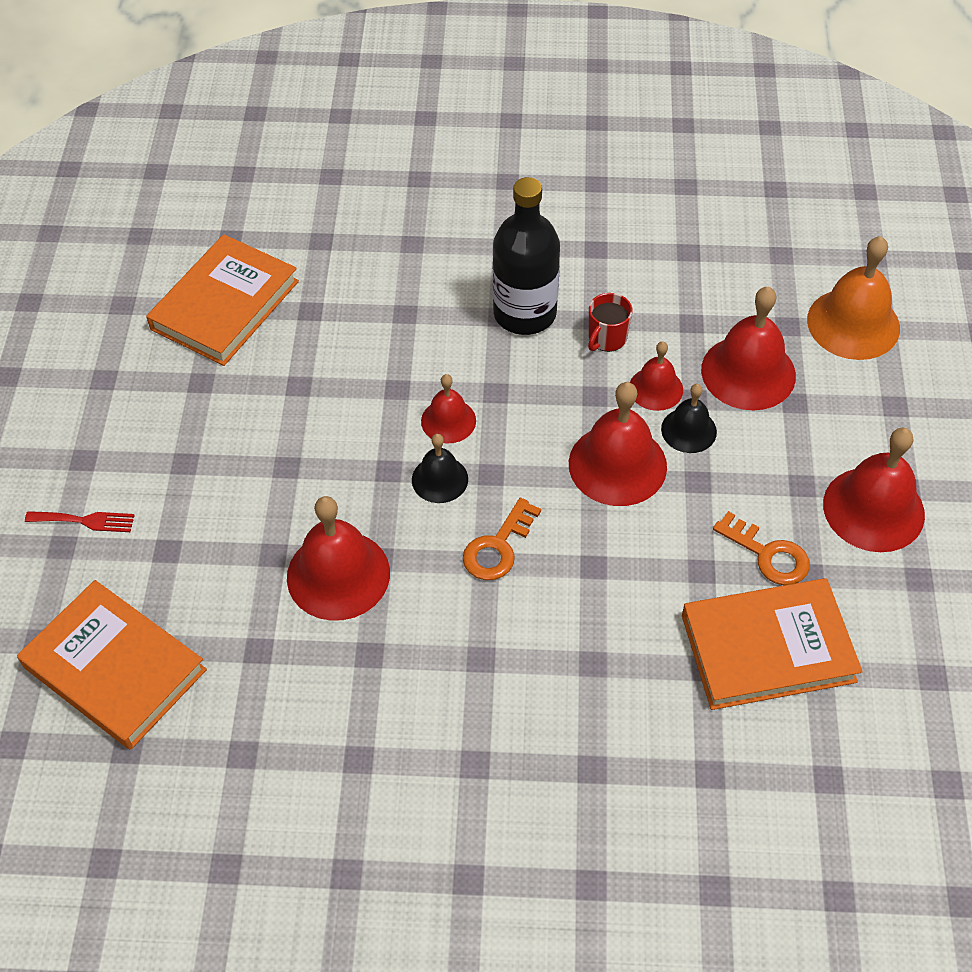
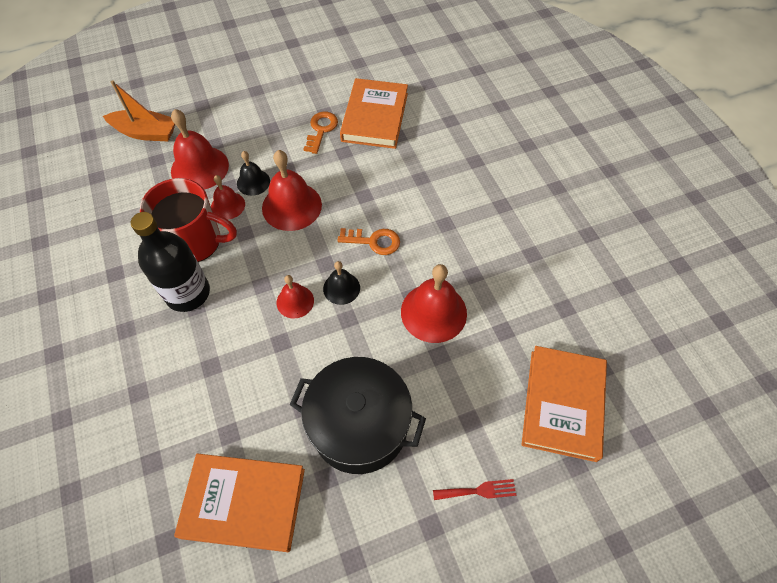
camera: 115 degrees left, 5 degrees up
red fork [25,511,135,532] -> red fork turned 105 degrees clockwise [433,479,516,500]
red mug [588,293,633,352] -> red mug [140,178,237,262], size x2.12
orange book [682,578,863,710] -> orange book turned 45 degrees clockwise [340,78,408,149]
orange bell [807,236,900,360] -> orange boat [103,80,175,142]
red bell [823,428,925,552] -> none
none -> black pot [290,357,426,474]

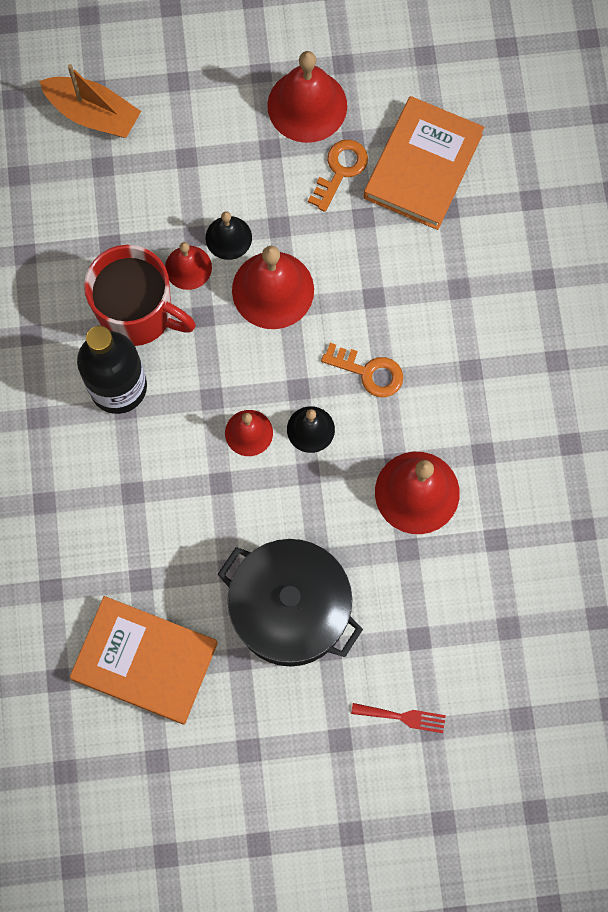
camera: 15 degrees right, 15 degrees up
red bell [171,109,229,190] -> red bell moved to [267,51,347,143]
orange book [521,346,607,462] -> none

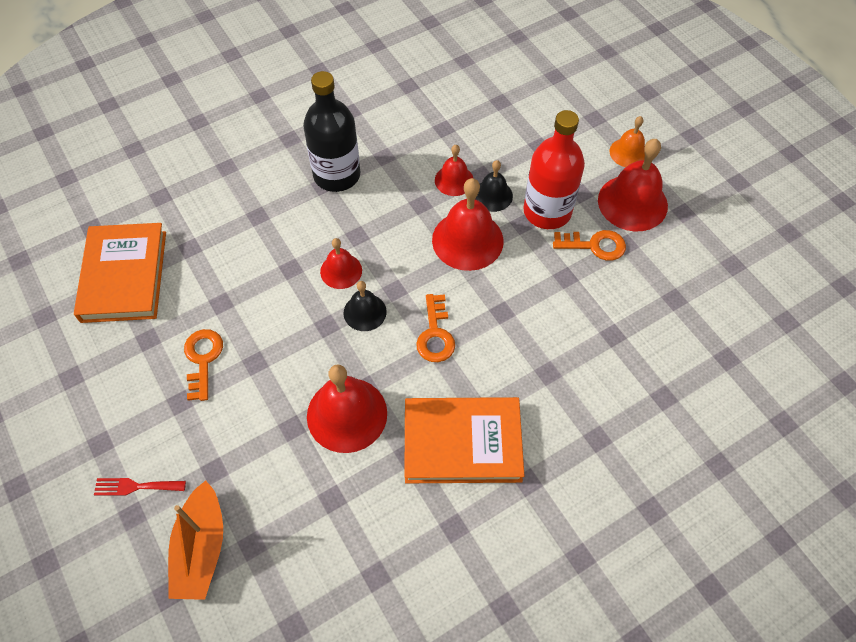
camera: 65 degrees right, 15 degrees down
orange boat [39,64,141,138] -> orange boat moved to [168,480,223,600]
red mug [84,245,196,346] -> none
black pot [218,539,363,666] -> orange key [184,329,223,401]
red fork [351,703,446,733] -> red fork turned 105 degrees clockwise [94,478,186,496]
orange book [364,96,484,230] -> orange book moved to [404,397,525,483]
none -> red bottle [523,110,585,229]
none -> orange bell [610,116,645,167]

